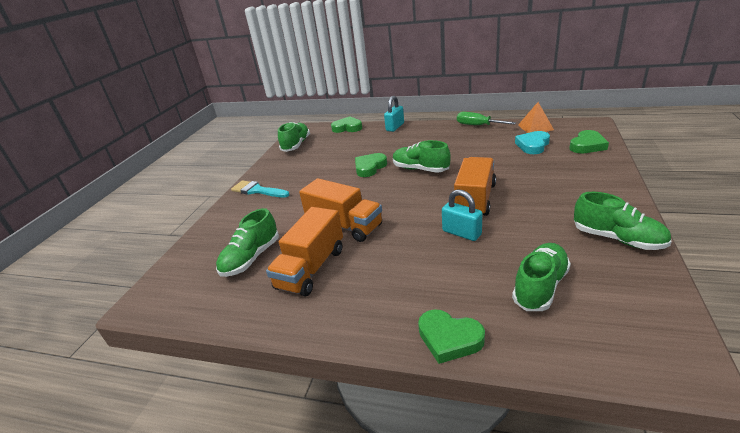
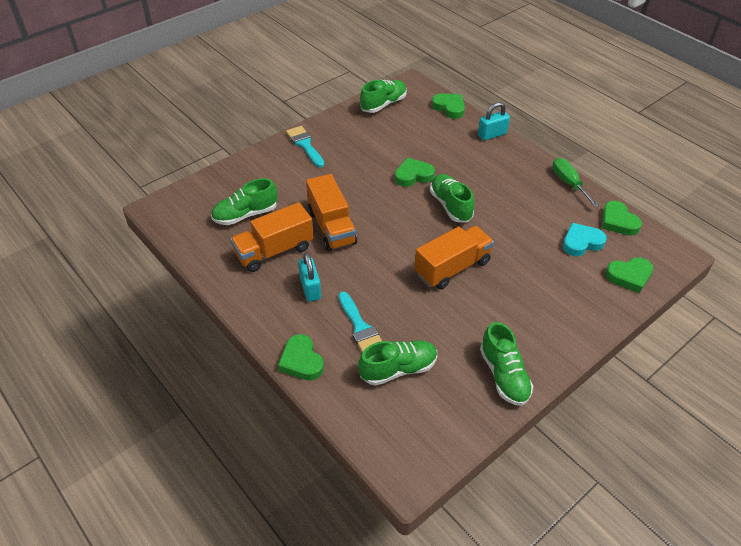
camera: 30 degrees right, 15 degrees up
turquoise padlock [442,189,482,241] -> turquoise padlock moved to [298,252,321,302]
orange pyramid [518,102,554,133] -> green heart [602,201,642,236]
none -> turquoise brush [338,292,382,353]

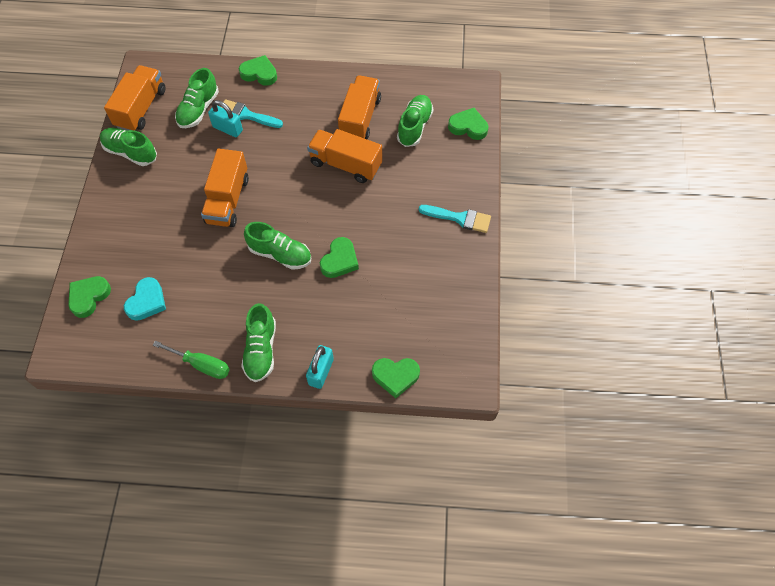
camera: 135 degrees right, 15 degrees up
turquoise padlock [298,252,321,302] -> turquoise padlock moved to [208,100,243,137]
green shoe [360,80,407,113] -> green shoe moved to [241,303,276,382]
green heart [602,201,642,236] -> green heart moved to [448,108,488,140]
none -> orange truck [104,65,166,131]

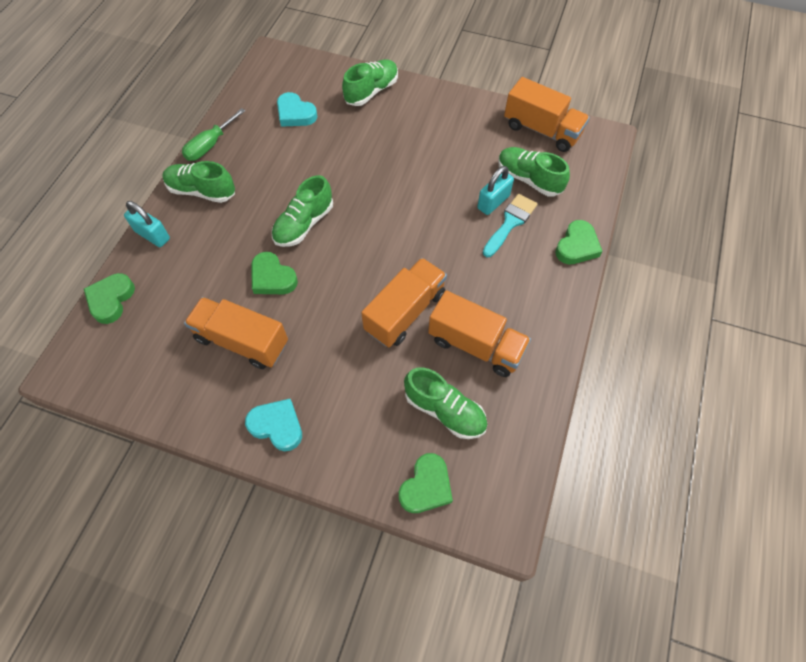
camera: 105 degrees right, 0 degrees up
green heart [68,276,111,318] -> none
green shoe [100,128,157,166] -> green shoe moved to [342,59,398,106]
orange truck [201,148,249,227] -> orange truck moved to [184,297,288,369]
turquoise brush [419,205,491,233] -> turquoise heart [245,399,302,451]

